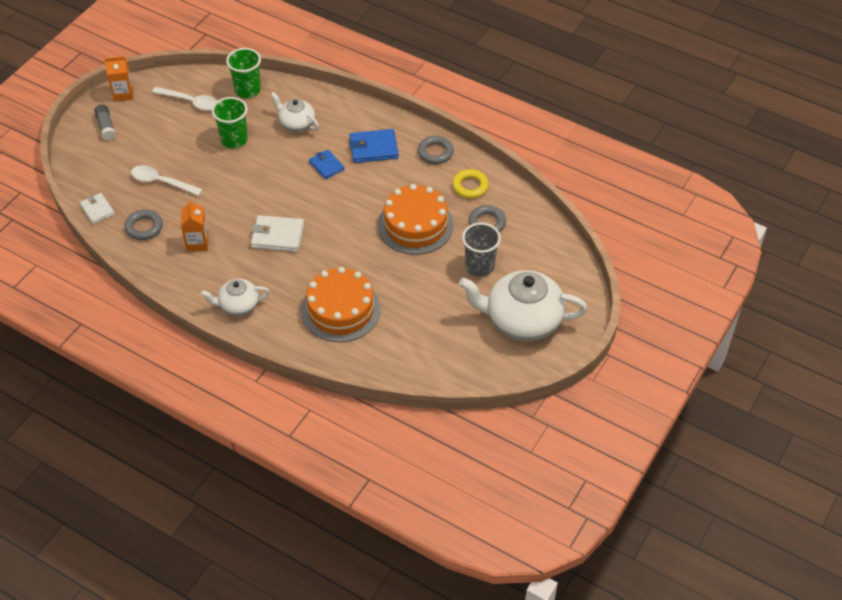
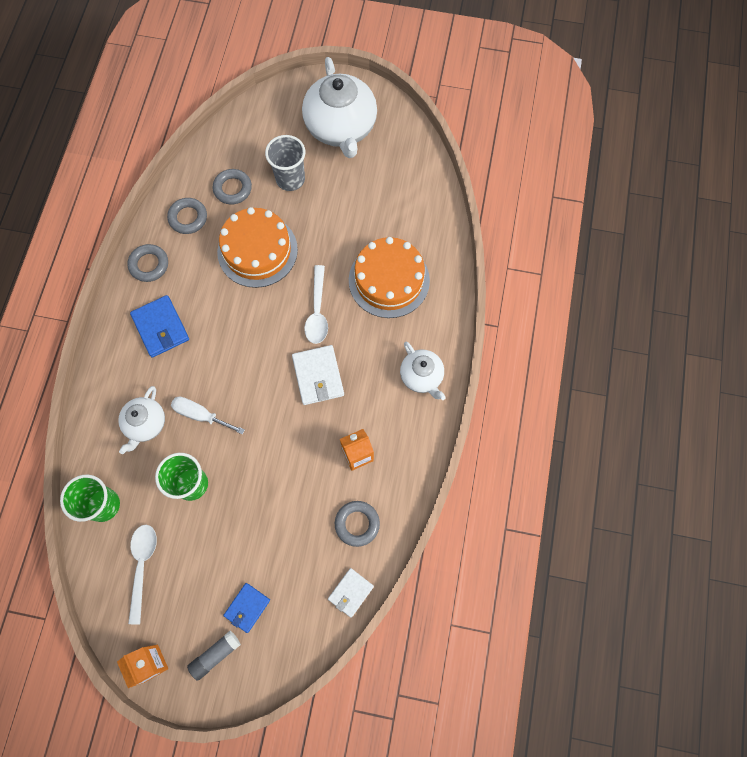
camera: 110 degrees left, 20 degrees up
white spoon [131,165,203,196] -> white spoon moved to [304,265,328,344]
blue wallet [309,150,344,179] -> blue wallet moved to [223,583,270,633]
yellow ring [452,169,489,199] -> grey ring [167,198,207,234]
none -> white screwdriver [171,396,245,434]

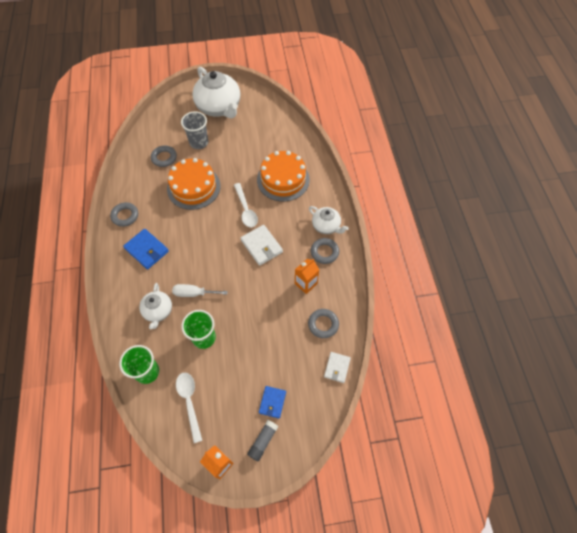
camera: 20 degrees left, 10 degrees down
grey ring [167,198,207,234] -> grey ring moved to [311,238,339,264]

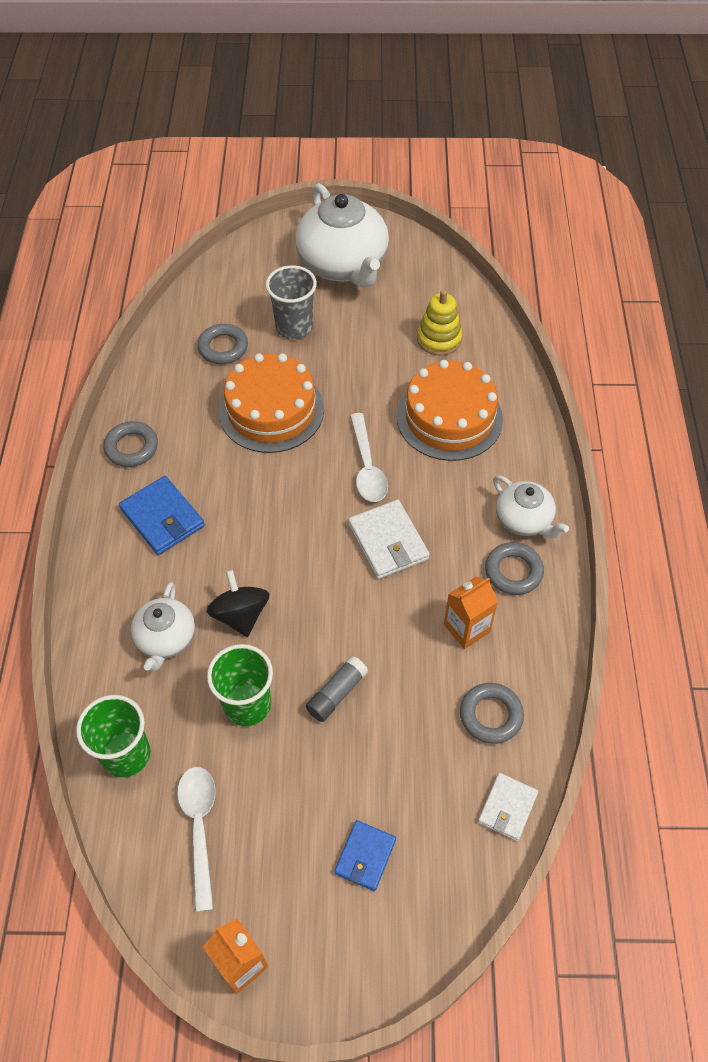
camera: 10 degrees right, 5 degrees down
white screwdriver [172,284,228,297] -> black spinning top [206,570,269,637]
grey glue stick [247,420,278,462] -> grey glue stick moved to [306,656,368,722]
none -> yellow stacking toy [417,290,462,355]

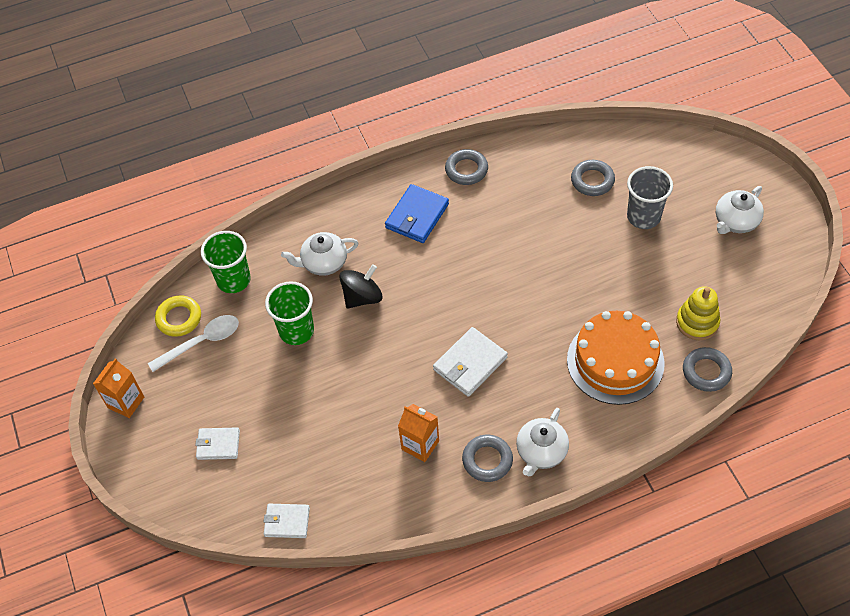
camera: 70 degrees right, 0 degrees up
orange cake [219,353,324,453] -> none
white teapot [295,183,389,288] -> white teapot [716,186,764,234], size x0.53
grey glue stick [306,656,368,722] -> none
blue wallet [334,820,396,891] -> white wallet [195,427,240,460]
white spoon [350,413,388,502] -> none
grey ring [460,683,524,744] -> grey ring moved to [683,347,732,392]
none -> yellow ring [155,296,201,337]

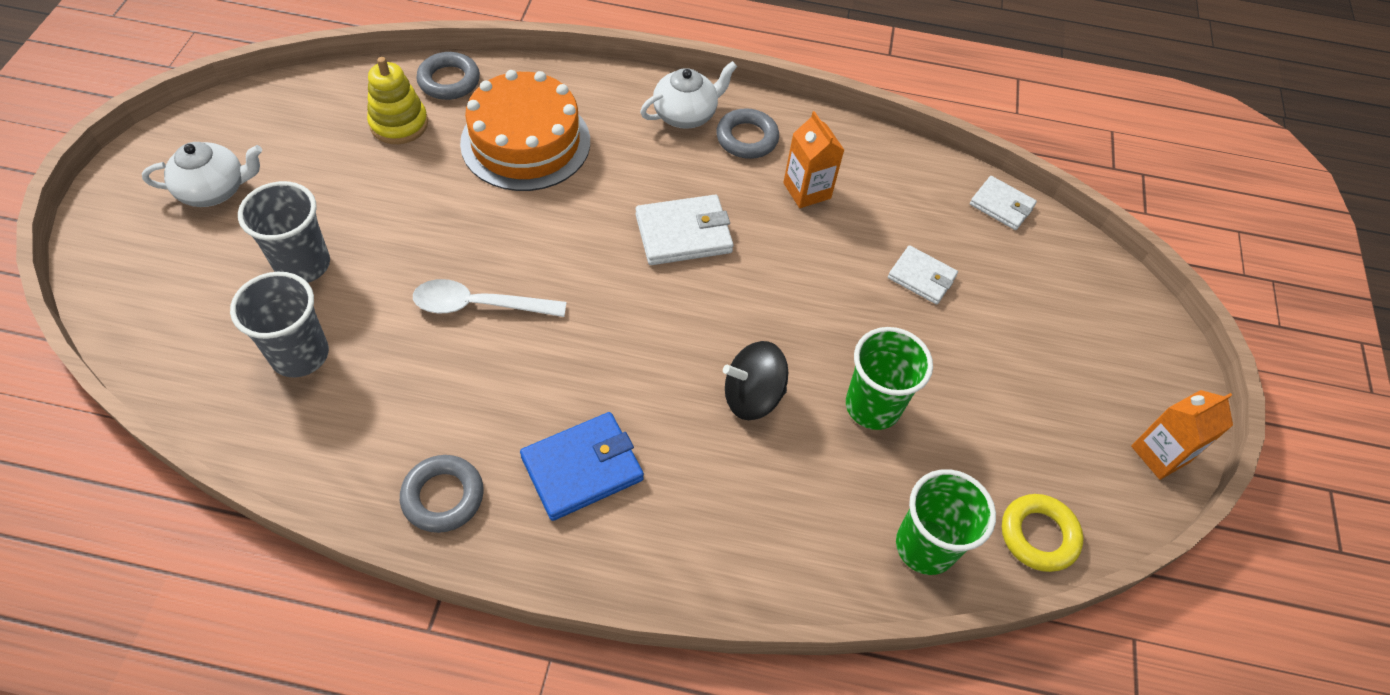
camera: 155 degrees left, 0 degrees up
white spoon [148,315,239,372] -> white spoon moved to [413,279,566,317]
white wallet [195,427,240,460] -> white wallet moved to [888,245,958,305]
white teapot [281,232,358,276] -> none
grey ring [571,160,615,196] -> grey cup [230,272,329,378]

